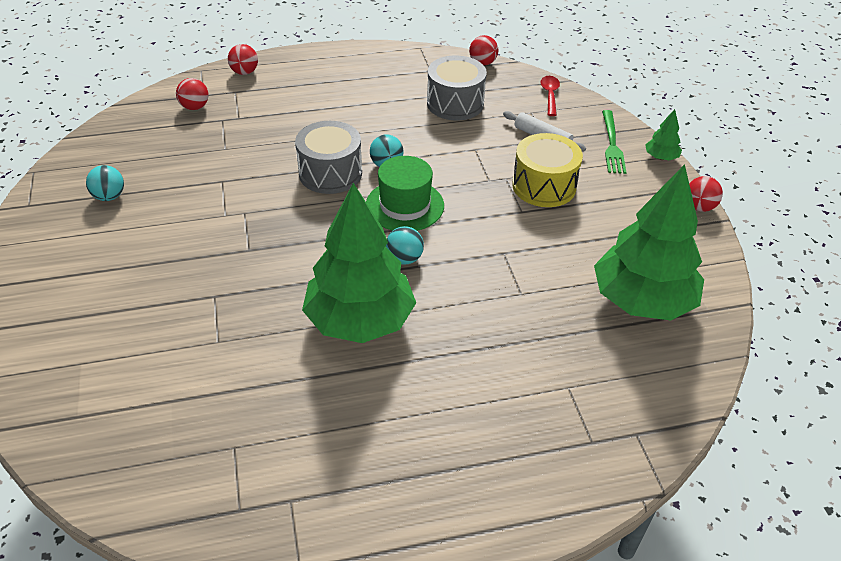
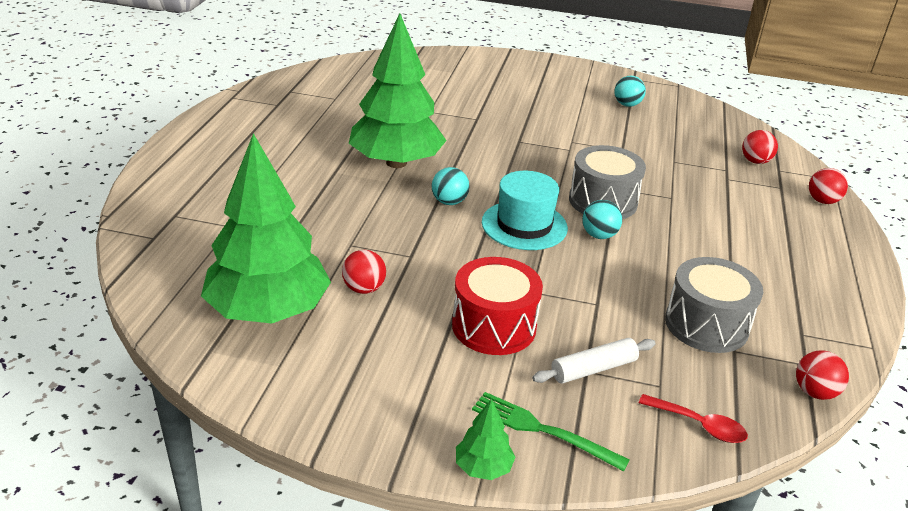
camera: 115 degrees right, 10 degrees down
green hat [366,156,444,231] -> turquoise hat [482,171,568,250]
yellow drum [512,133,583,207] -> red drum [452,257,543,355]
red ball [689,176,723,212] -> red ball moved to [342,250,386,294]

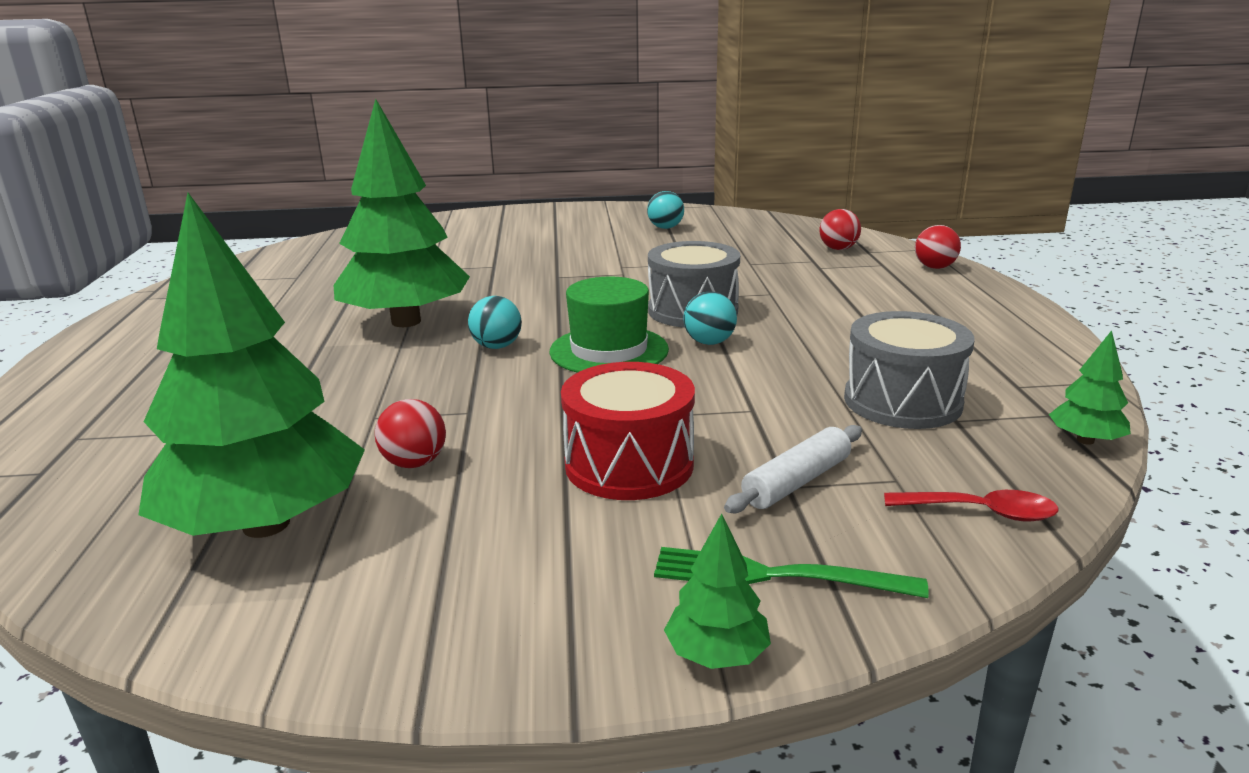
camera: 15 degrees left, 10 degrees down
turquoise hat [482,171,568,250] -> green hat [549,276,669,373]
red ball [796,350,849,400] -> green tree [1049,330,1131,445]

